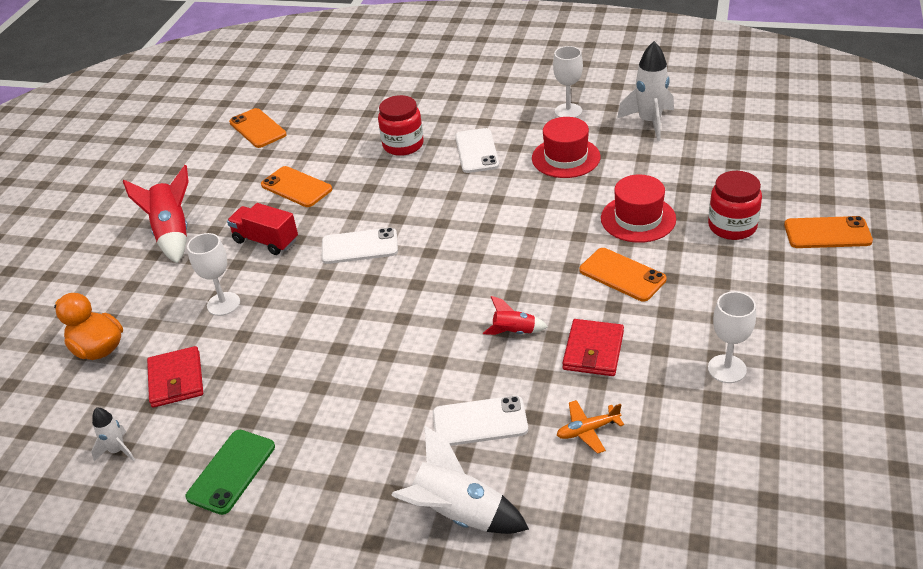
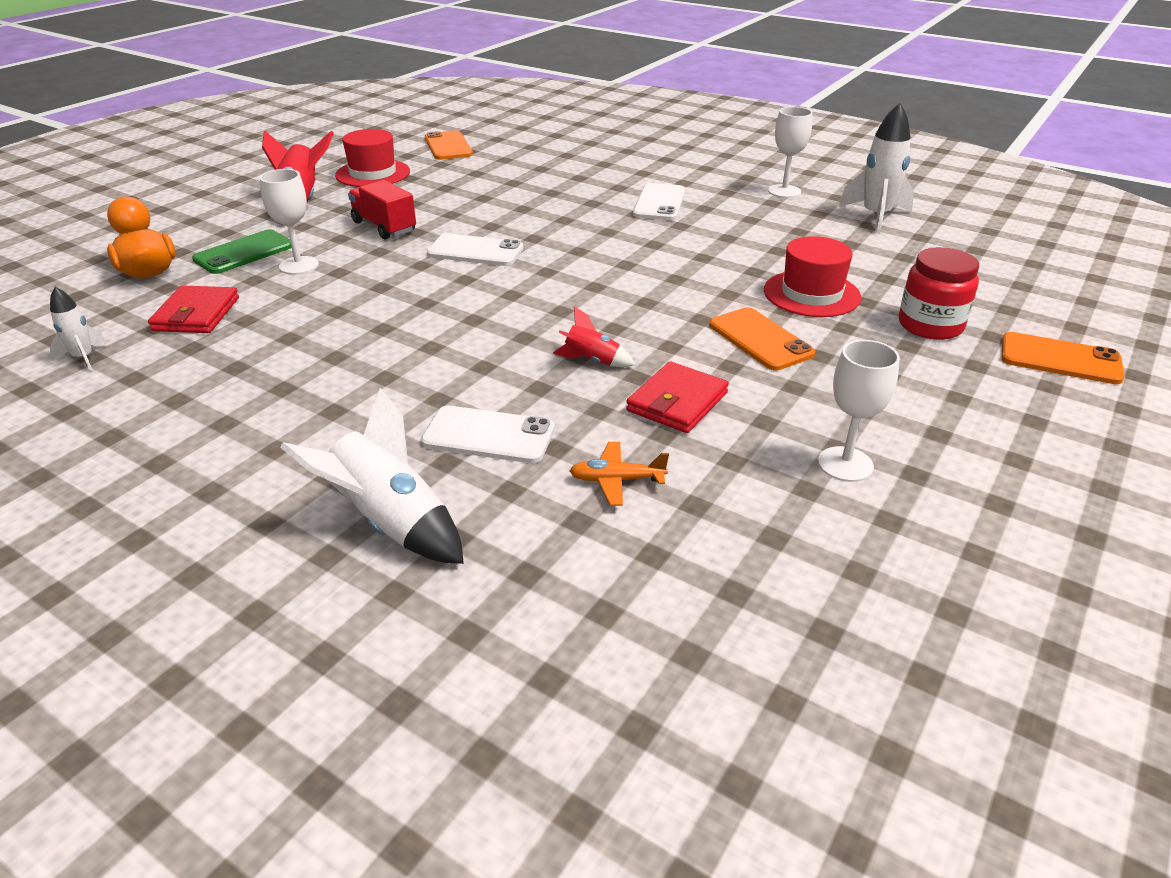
camera: 15 degrees right, 5 degrees down
green phone [186,430,275,515] -> green phone moved to [192,229,292,274]
orange phone [261,166,332,207] -> none
red jar [378,95,424,156] -> none
red hat [532,117,600,178] -> red hat moved to [335,129,410,187]

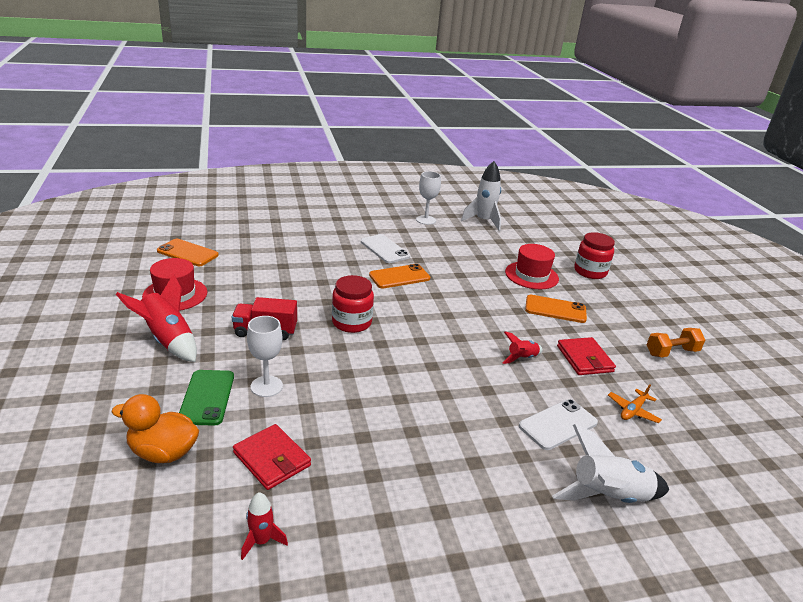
camera: 50 degrees left, 5 degrees down
white rocket [49,287,108,371] -> red rocket [241,492,288,560]
white phone [427,233,524,266] -> red jar [332,275,374,333]
white goblet [818,340,900,482] -> orange dumbbell [647,328,705,357]
orange phone [1001,332,1124,384] -> orange phone moved to [369,264,430,289]

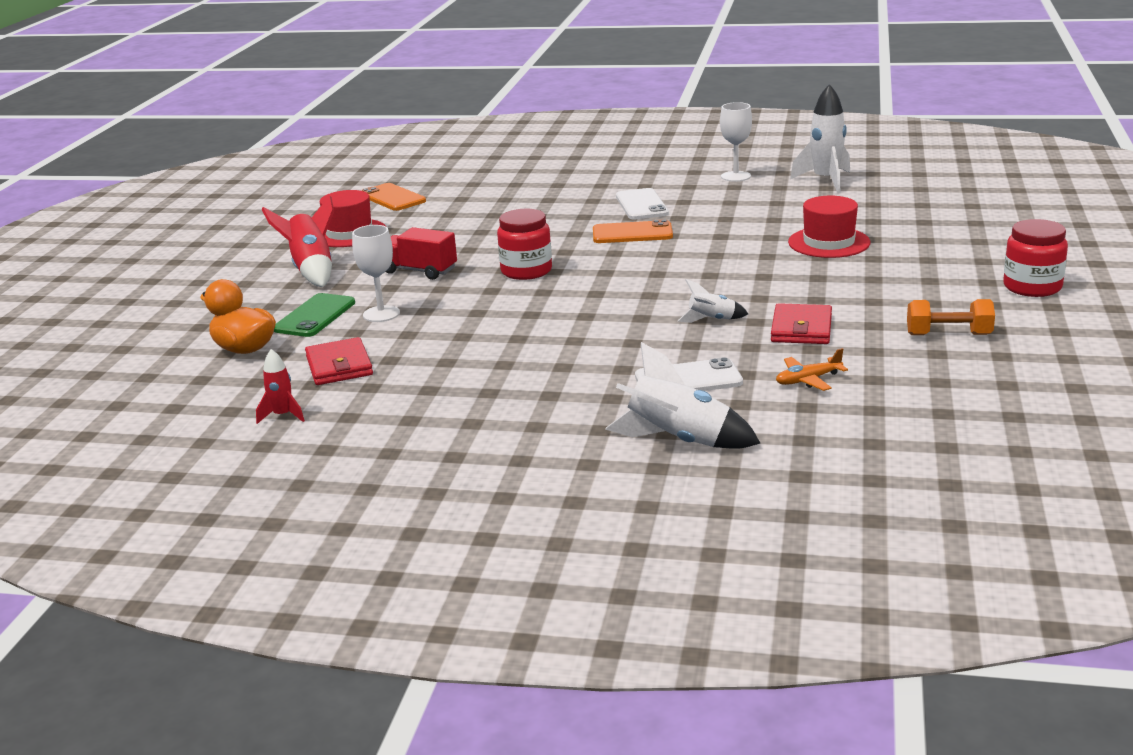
camera: 30 degrees right, 5 degrees down
red rocket [503,332,543,364] -> white rocket [678,279,748,323]
orange phone [525,295,587,323] -> none
red jar [574,232,615,279] -> red jar moved to [1003,219,1068,297]

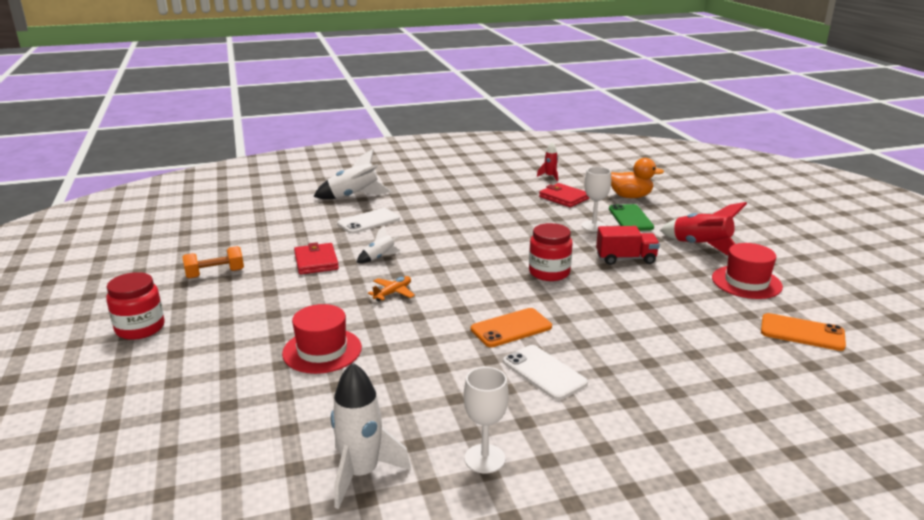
camera: 150 degrees right, 0 degrees up
orange plane [776,348,848,391] -> orange plane moved to [368,276,415,302]

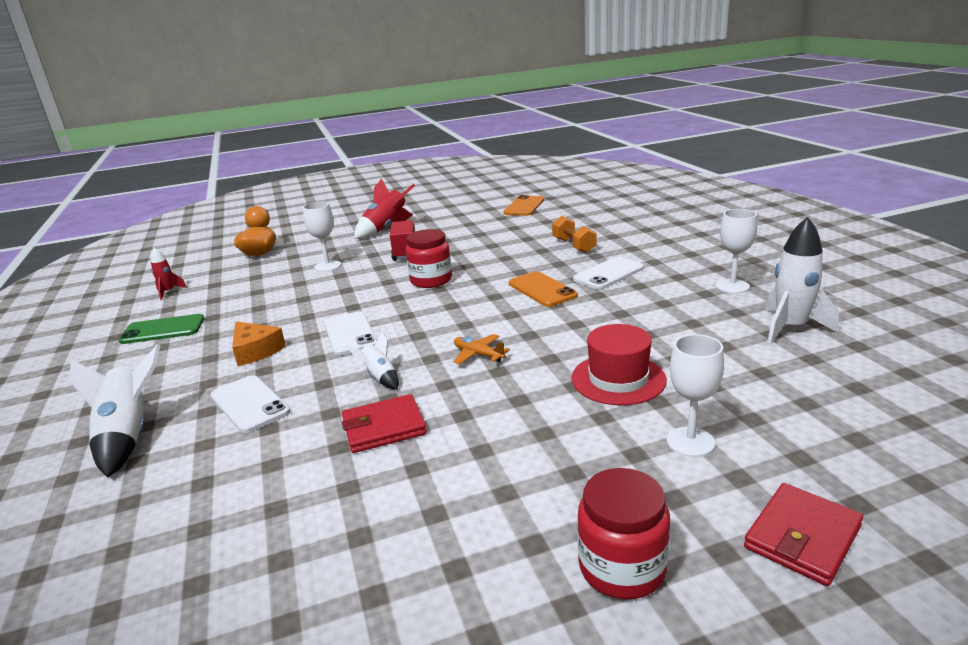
camera: 90 degrees left, 0 degrees up
orange dumbbell [183,246,244,279] -> orange dumbbell moved to [552,216,596,253]
red wallet [539,183,589,207] -> red wallet moved to [744,483,863,586]
green phone [609,204,654,231] -> green phone moved to [119,314,204,344]
red hat [712,243,783,299] -> none
none -> orange cheese [232,321,286,366]
none -> white phone [324,311,377,356]
none -> white goblet [667,334,724,457]

